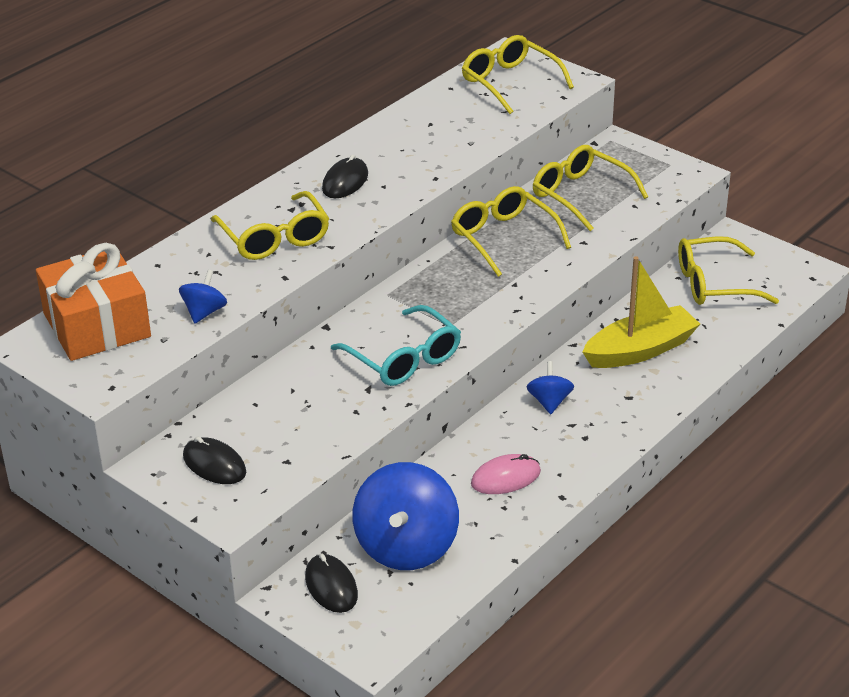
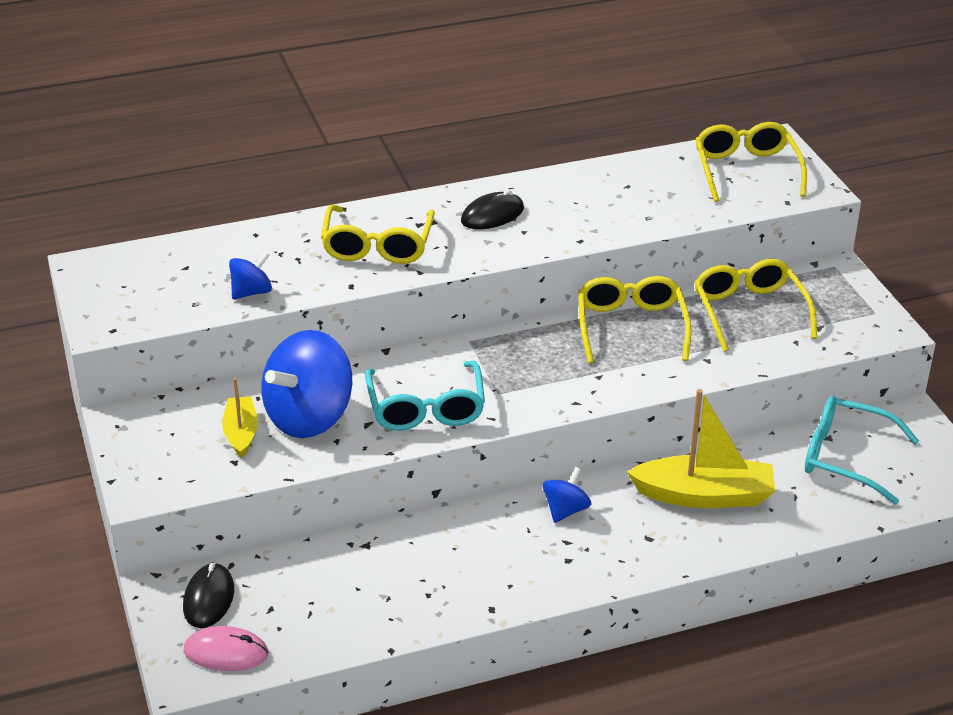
camera: 30 degrees right, 0 degrees up
orange gift [36,243,151,361] -> none
black mouse [183,436,246,484] -> none
blue spinning top [352,462,459,570] -> blue spinning top moved to [261,330,352,438]
pink mouse [471,454,541,494] -> pink mouse moved to [184,626,268,671]
yellow glasses [678,236,779,305] -> turquoise glasses [805,396,919,504]
none -> yellow boat [222,378,258,458]

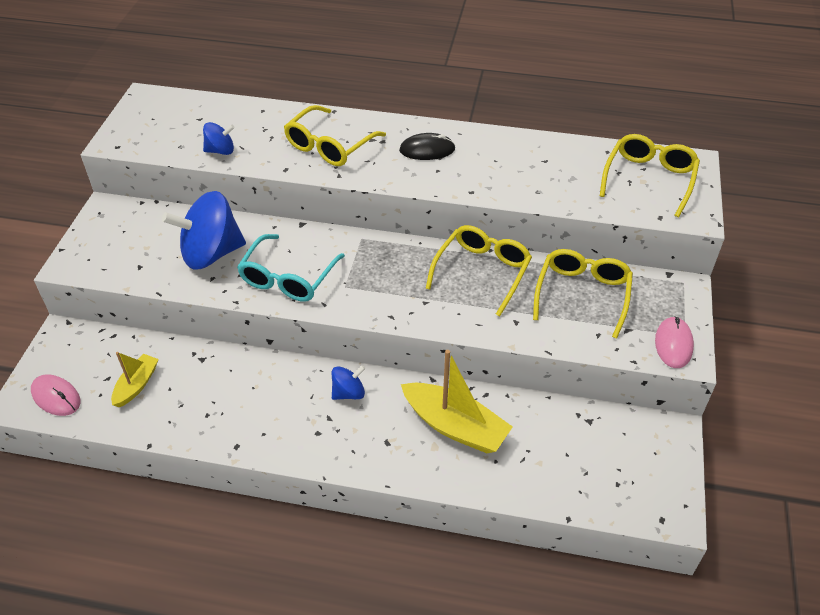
camera: 30 degrees right, 10 degrees up
black mouse [183,563,234,628] -> none
yellow boat [222,378,258,458] -> yellow boat moved to [111,352,159,407]
turquoise glasses [805,396,919,504] -> none
none -> pink mouse [655,316,694,368]

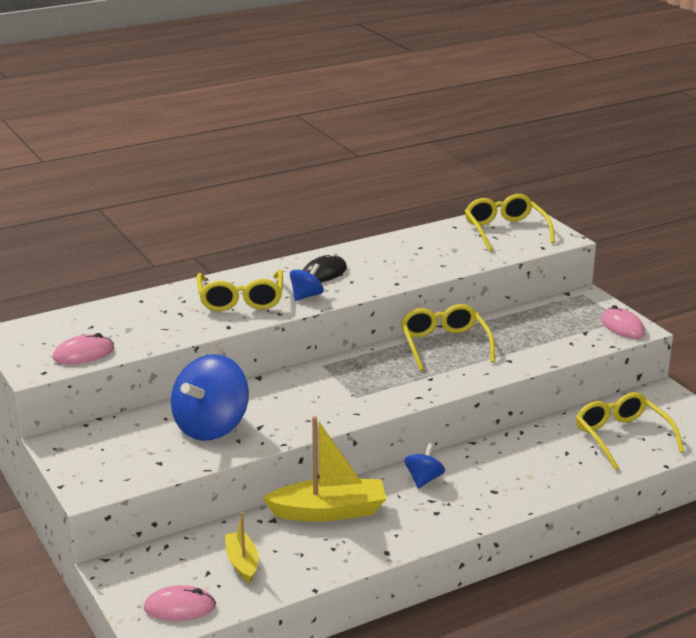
camera: 40 degrees left, 20 degrees down
blue spinning top [203,122,235,155] -> blue spinning top moved to [290,263,324,301]
turquoise glasses [237,234,345,301] -> none
yellow boat [401,350,513,453] -> yellow boat moved to [263,416,386,522]
yellow glasses [533,249,633,339] -> yellow glasses moved to [576,392,684,470]
none -> pink mouse [53,333,114,364]

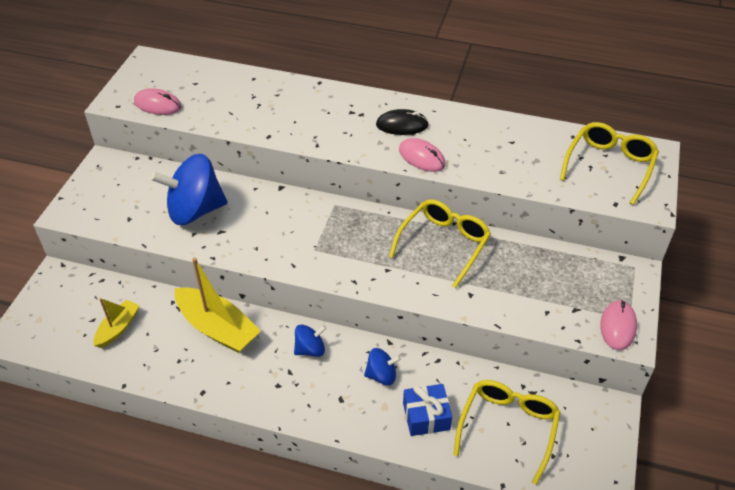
camera: 45 degrees right, 20 degrees up
pink mouse [144,585,216,621] -> pink mouse moved to [399,138,446,172]
yellow glasses [197,270,283,311] -> none
blue spinning top [290,263,324,301] -> blue spinning top moved to [364,348,401,385]
none -> blue gift [403,384,452,436]

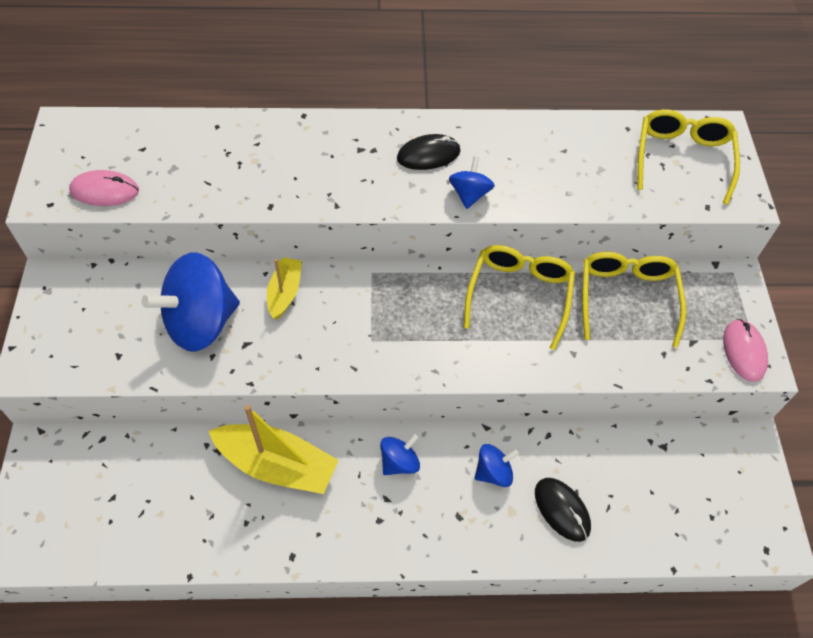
camera: 20 degrees left, 10 degrees up
yellow boat [94,298,139,348] -> yellow boat moved to [267,257,302,320]
pink mouse [399,138,446,172] -> blue spinning top [449,156,495,209]
blue gift [403,384,452,436] -> black mouse [535,478,591,542]
yellow glasses [453,380,560,485] -> yellow glasses moved to [582,252,686,347]

